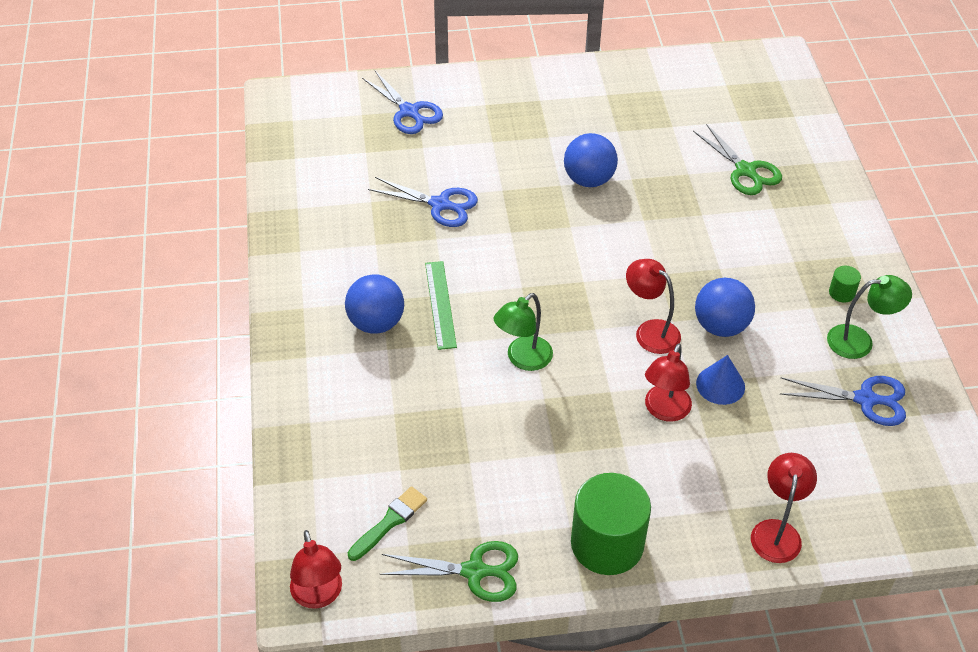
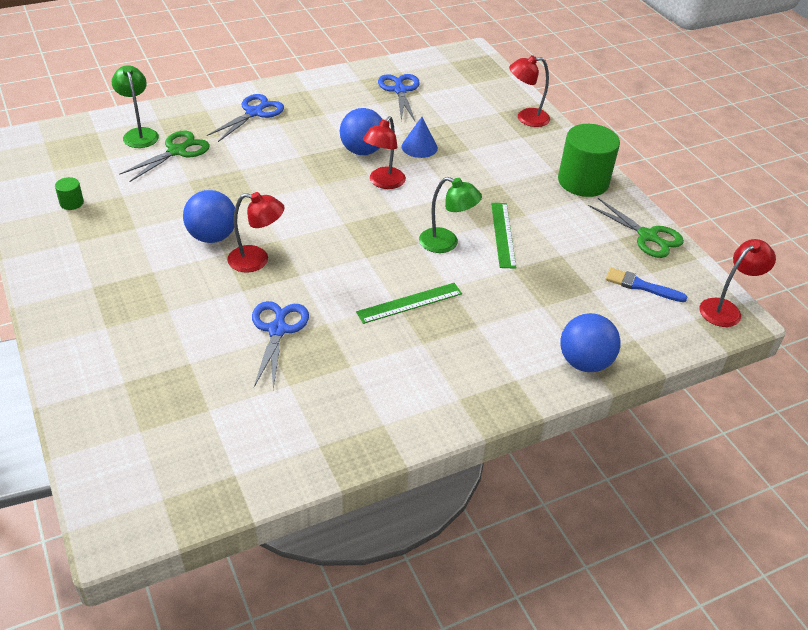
camera: 110 degrees left, 5 degrees down
blue ball [345,274,404,333] -> blue ball moved to [561,313,621,372]
green brush [348,486,427,561] -> blue brush [606,268,687,302]
blue scissors [362,71,443,134] -> blue scissors moved to [207,94,284,142]
green scissors [379,541,518,602] -> green scissors turned 150 degrees clockwise [588,198,684,258]
red lamp [645,343,692,422] -> red lamp moved to [227,192,285,272]
green lamp [827,275,912,359] -> green lamp moved to [112,65,159,148]
green cylinder [829,266,861,303] -> green cylinder moved to [55,177,84,210]
none -> green ruler [491,203,516,269]

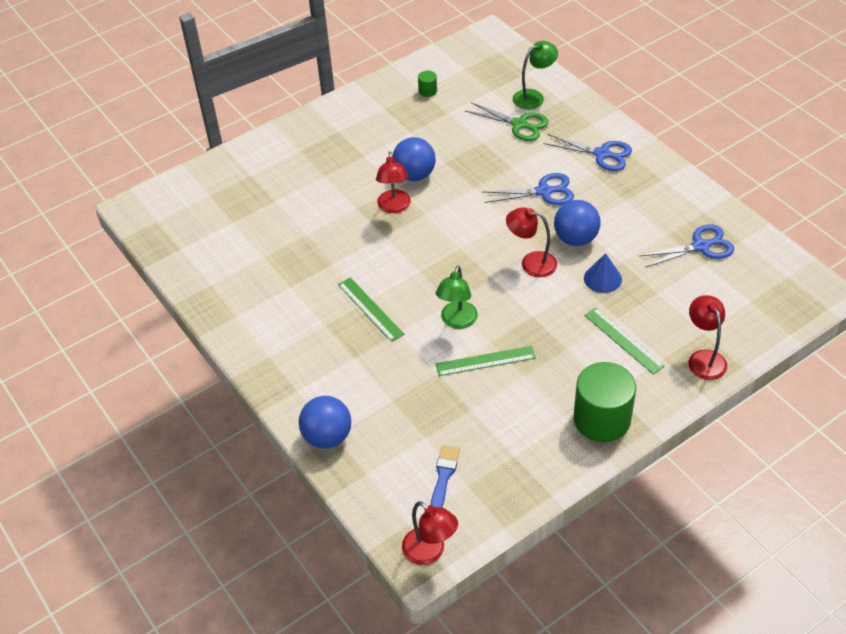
camera: 85 degrees right, 5 degrees up
blue scissors [252,301,309,390] -> blue scissors moved to [483,173,574,205]
green scissors [588,198,684,258] -> none
none -> green ruler [584,308,665,374]

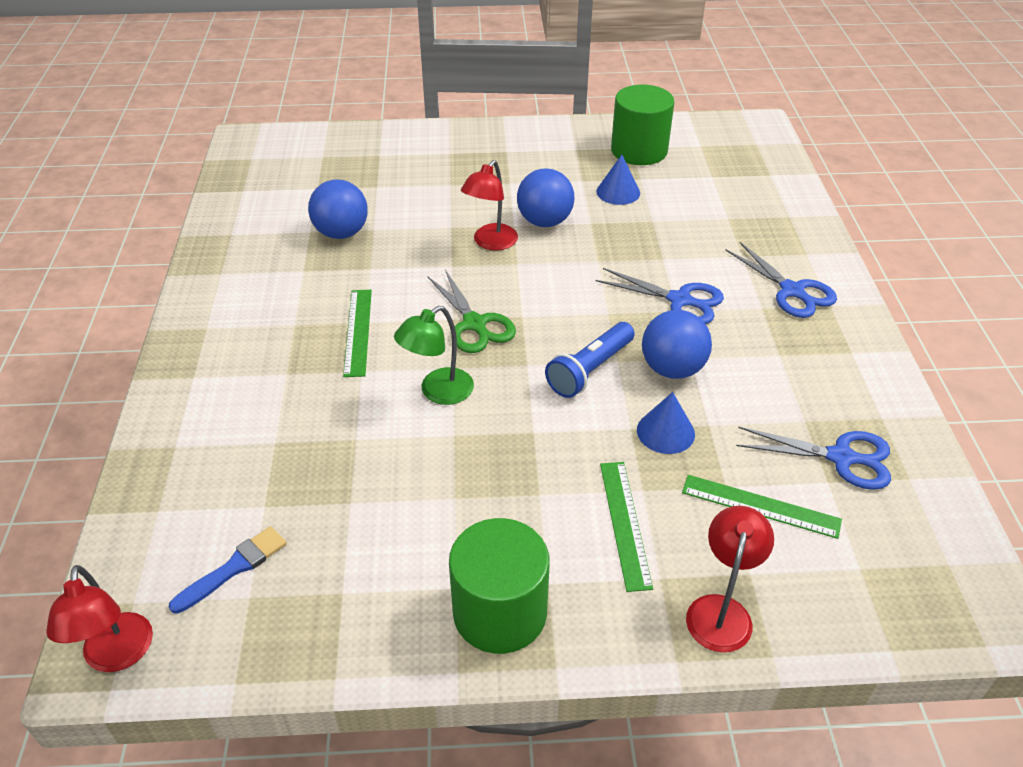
camera: 30 degrees right, 5 degrees down
blue ball [299,396,351,448] -> blue ball moved to [308,179,368,239]
green cylinder [418,71,437,97] -> green cylinder [611,85,674,165], size x2.38
green ruler [436,346,536,376] -> green ruler moved to [682,475,842,539]
green scissors [465,102,549,141] -> green scissors moved to [428,270,516,353]
red lamp [506,207,557,277] -> blue flashlight [545,322,635,398]
green lamp [513,41,558,109] -> none
none -> blue cone [596,155,640,205]

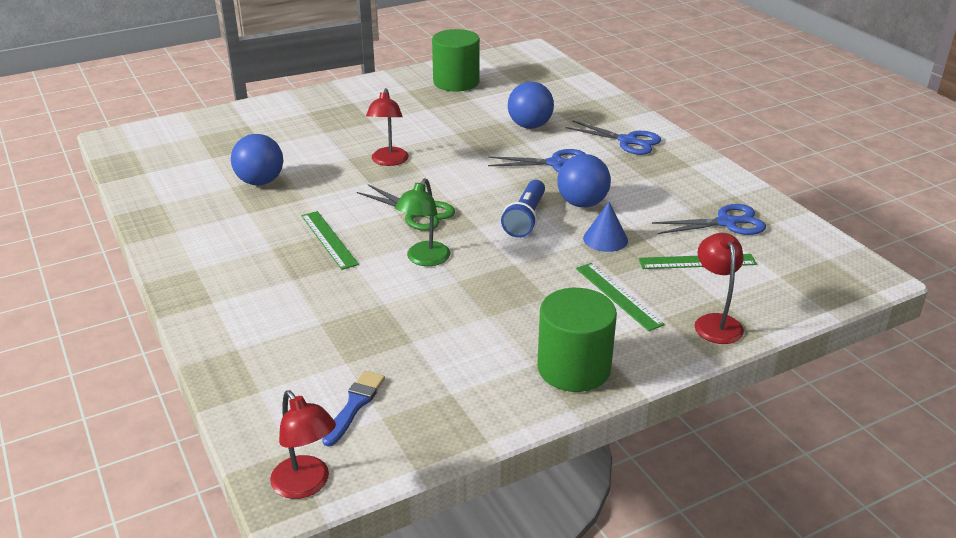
camera: 25 degrees left, 10 degrees down
blue ball [517,168,574,227] -> blue ball moved to [508,82,554,129]
blue cone [596,155,640,205] -> none

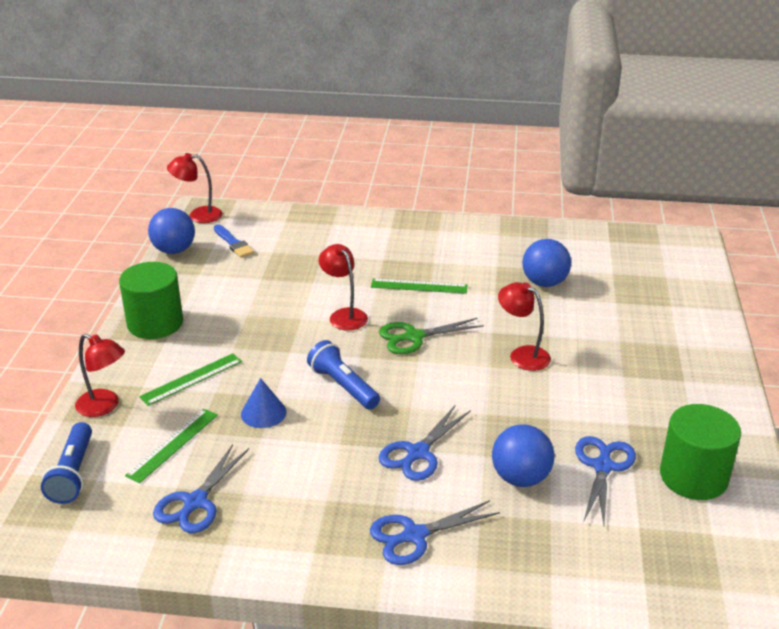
camera: 125 degrees right, 0 degrees up
green lamp [395,178,450,266] -> red lamp [319,244,368,331]
blue ball [557,154,611,207] -> blue ball moved to [148,208,195,254]
green ruler [576,263,665,331] -> green ruler turned 45 degrees counterclockwise [139,353,242,406]
none -> blue flashlight [41,422,92,504]
none -> blue scissors [575,436,636,524]

